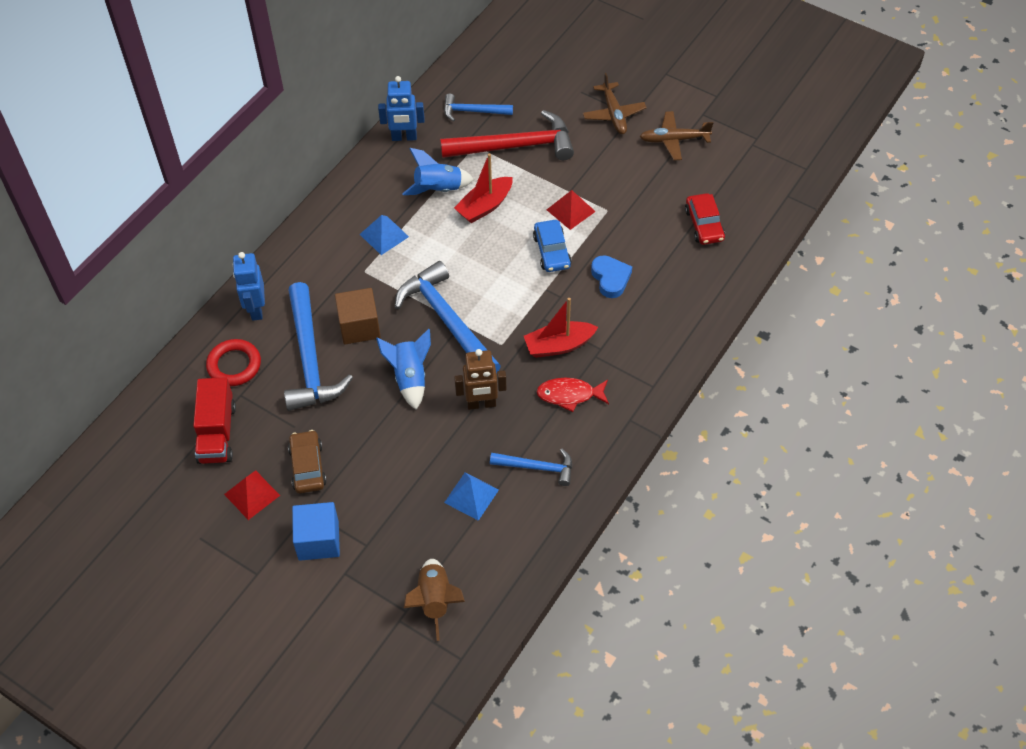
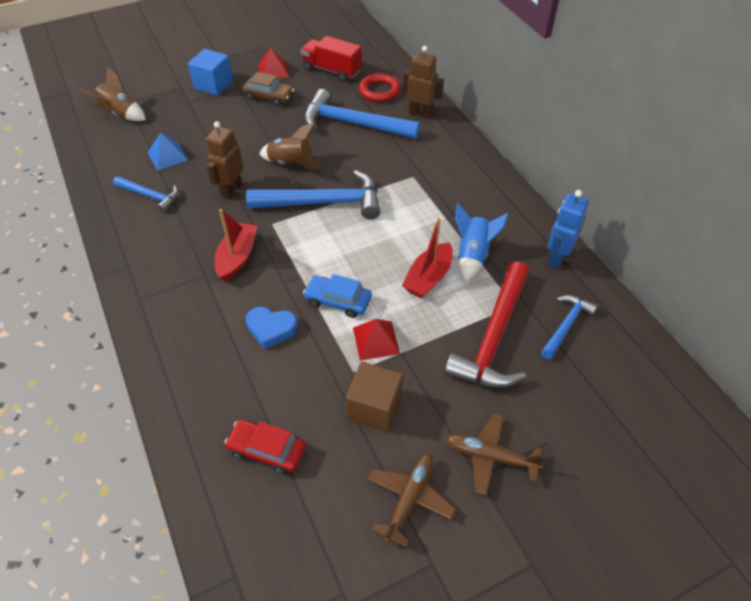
camera: 120 degrees right, 5 degrees down
blue robot [233,252,265,321] -> brown robot [403,46,444,119]
brown cube [335,288,381,344] -> brown cube moved to [346,362,403,432]
blue pyramid [360,215,409,255] -> none
blue rocket [376,329,431,410] -> brown rocket [259,122,323,170]
red boat [454,153,513,223] -> red boat turned 135 degrees counterclockwise [402,218,453,299]
blue hammer [490,449,572,486] -> blue hammer turned 105 degrees counterclockwise [113,176,179,213]
red fish [536,378,609,412] -> none

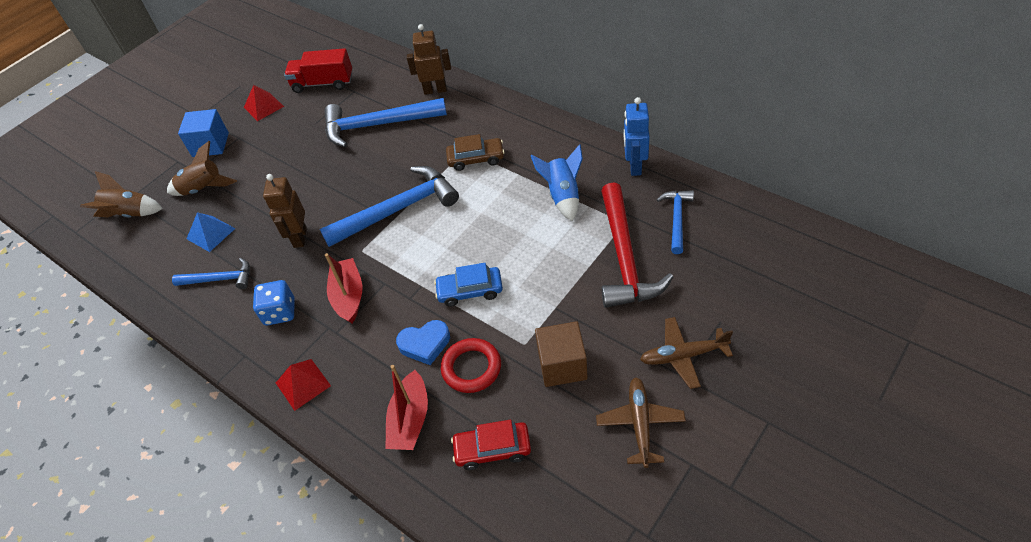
camera: 20 degrees left, 0 degrees up
brown car [242,72,294,106] -> brown car moved to [446,134,505,171]
brown rocket [259,122,323,170] -> brown rocket moved to [167,141,237,196]
red pyramid [353,319,400,361] -> red pyramid moved to [276,359,331,411]
red ring [359,73,401,102] -> red ring moved to [441,338,501,393]
red boat [402,218,453,299] -> red boat moved to [385,365,428,450]
none -> blue dice [253,280,295,325]

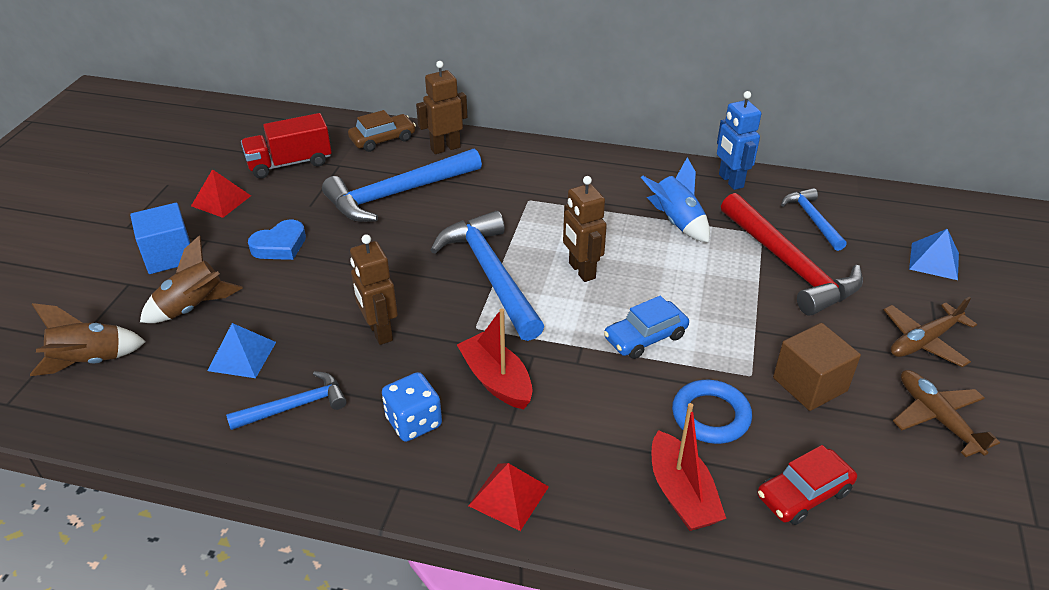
camera: 30 degrees left, 10 degrees down
blue hammer [320,166,459,247] -> blue hammer turned 60 degrees counterclockwise [431,211,544,341]
blue heart [396,320,450,365] -> blue heart moved to [248,219,306,260]
red ring [441,338,501,393] -> blue ring [672,380,752,444]
brown car [446,134,505,171] -> brown car moved to [348,110,416,152]
none -> brown robot [563,176,607,282]
none -> blue pyramid [909,229,959,280]

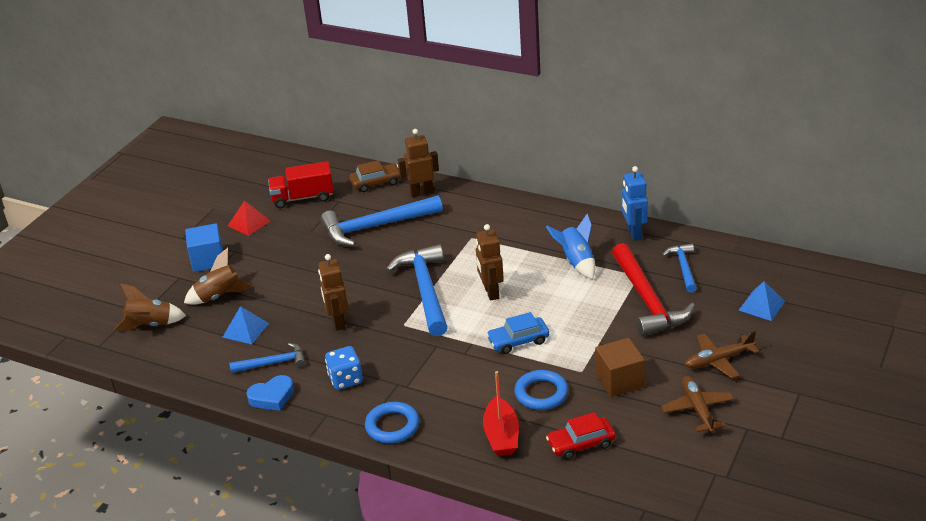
camera: 15 degrees right, 5 degrees down
blue heart [248,219,306,260] -> blue heart moved to [246,375,294,411]
red boat [457,308,533,409] -> none
red pyramid [469,463,549,531] -> blue ring [365,402,419,443]

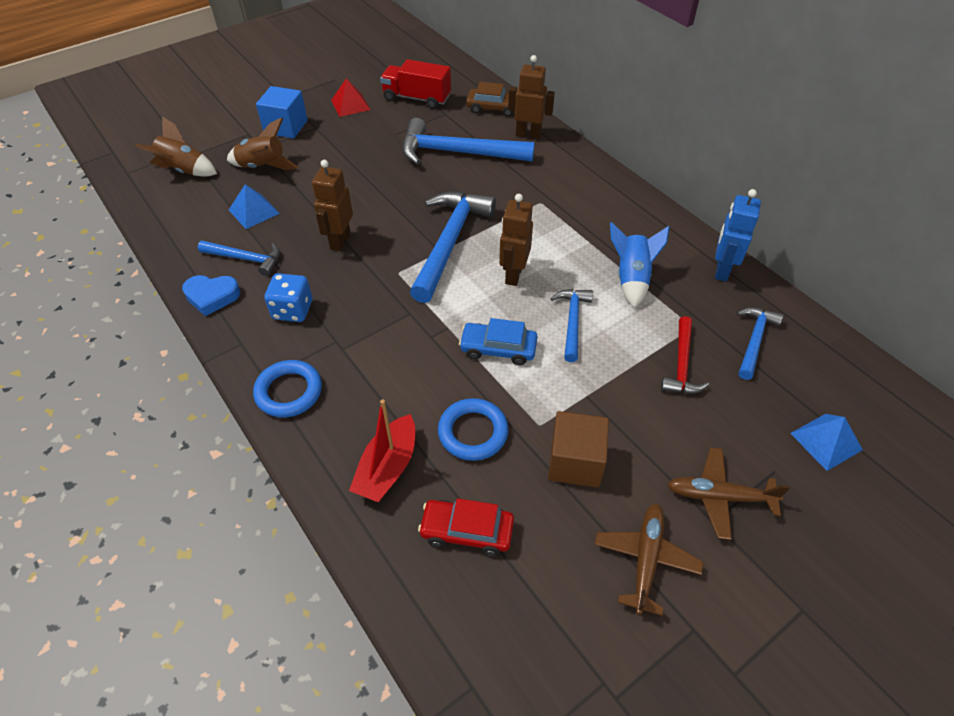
camera: 25 degrees right, 15 degrees up
red hammer [612,243,695,336] -> red hammer [661,316,709,394], size x0.55
none -> blue hammer [550,289,593,362]

